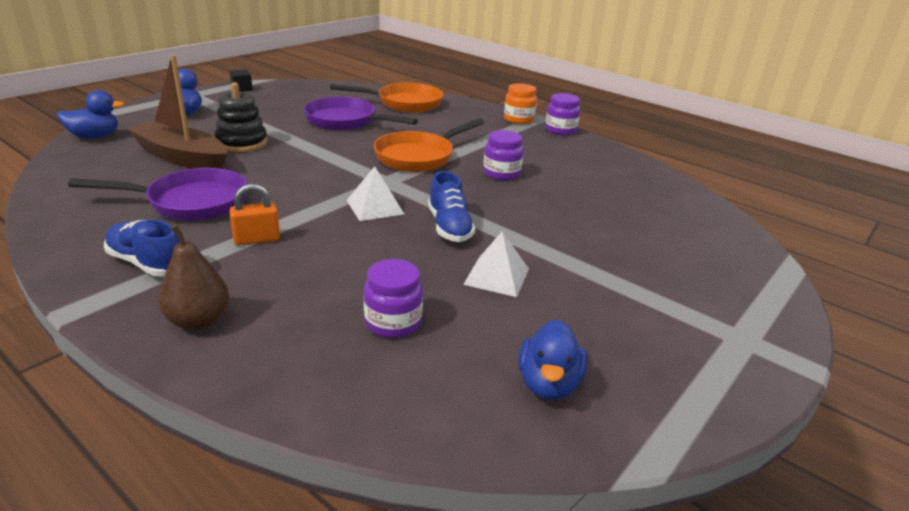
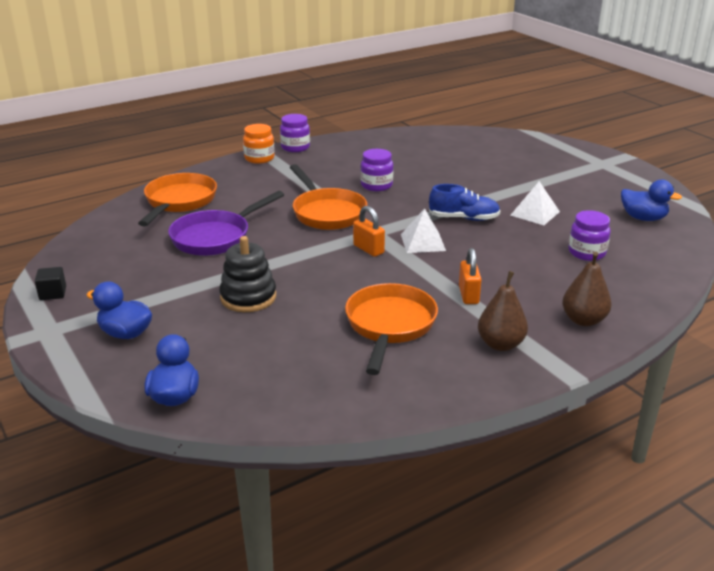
camera: 70 degrees left, 0 degrees up
purple pan [68,168,248,221] -> orange pan [345,283,438,375]
blue shoe [104,220,180,276] -> brown pear [478,271,528,351]
brown boat [127,55,227,169] -> none
none -> orange padlock [353,206,385,257]

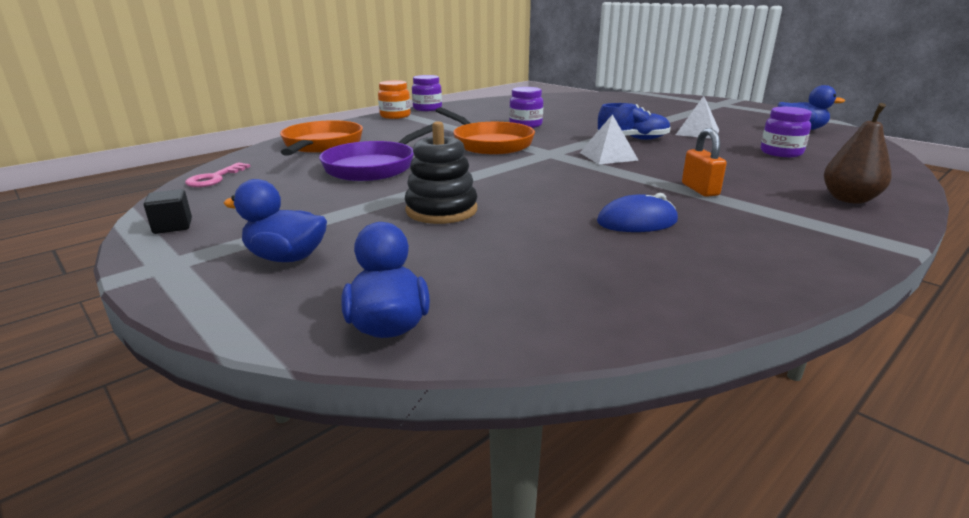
camera: 10 degrees left, 5 degrees down
orange pan [345,283,438,375] -> blue mouse [597,193,678,232]
orange padlock [353,206,385,257] -> none
brown pear [478,271,528,351] -> none
none -> pink key [185,162,250,187]

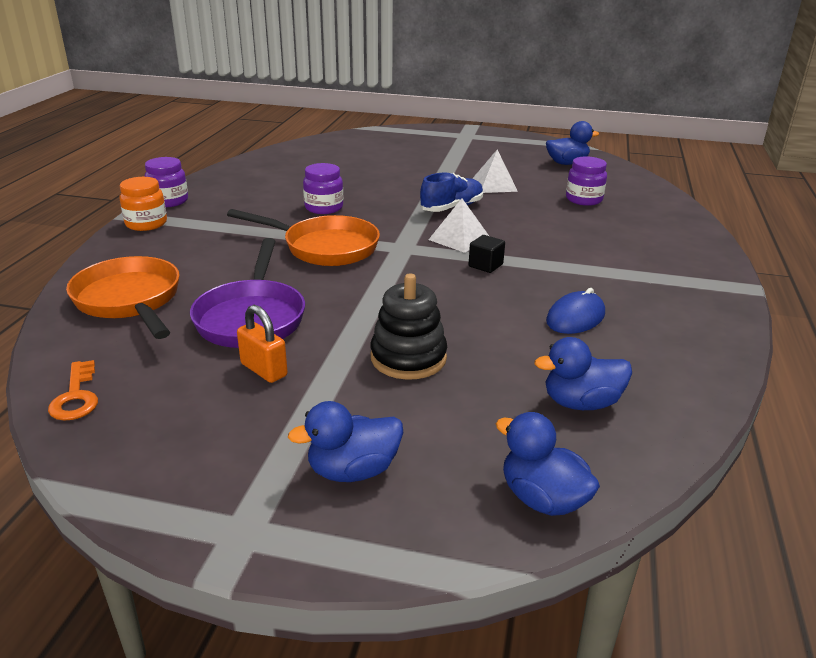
camera: 35 degrees left, 5 degrees up
black cube [144,189,192,234] -> black cube moved to [469,235,505,273]
pink key [185,162,250,187] -> orange key [48,360,98,421]
orange padlock [682,128,727,197] -> orange padlock moved to [237,305,288,383]
brown pear [824,103,892,204] -> none
none -> blue duck [534,337,632,410]

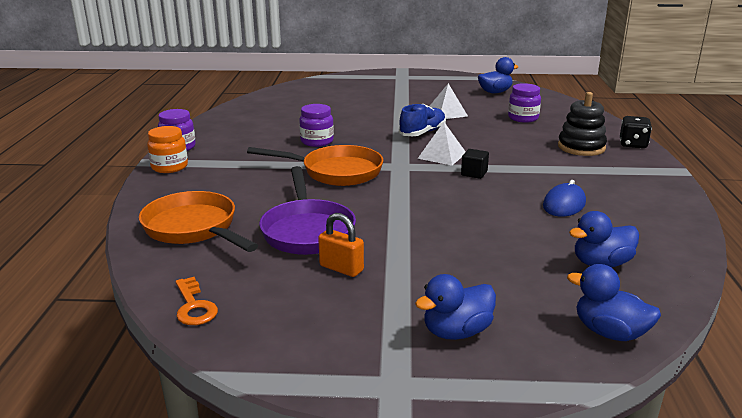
camera: 10 degrees left, 5 degrees down
black stacking toy [370,274,447,380] -> black stacking toy moved to [558,92,607,156]
none -> black dice [620,116,652,148]

